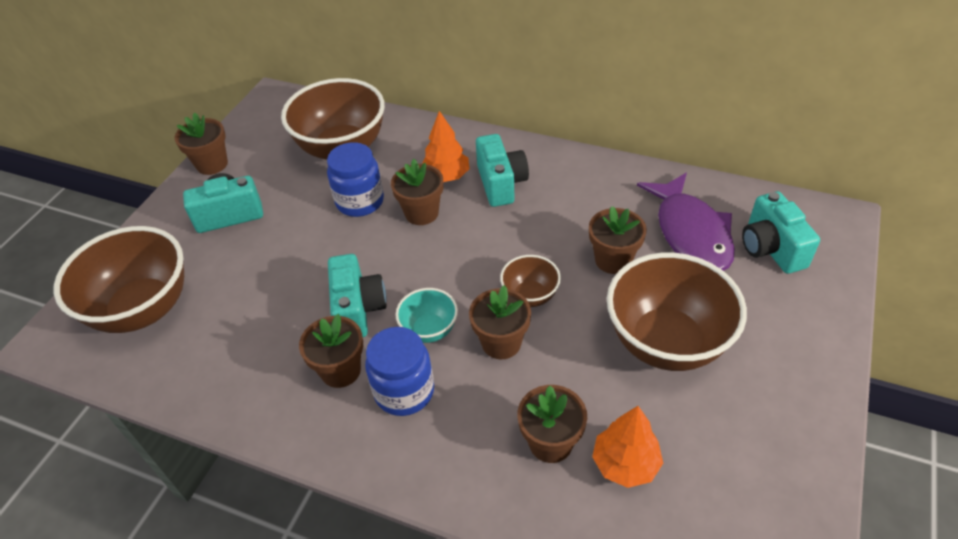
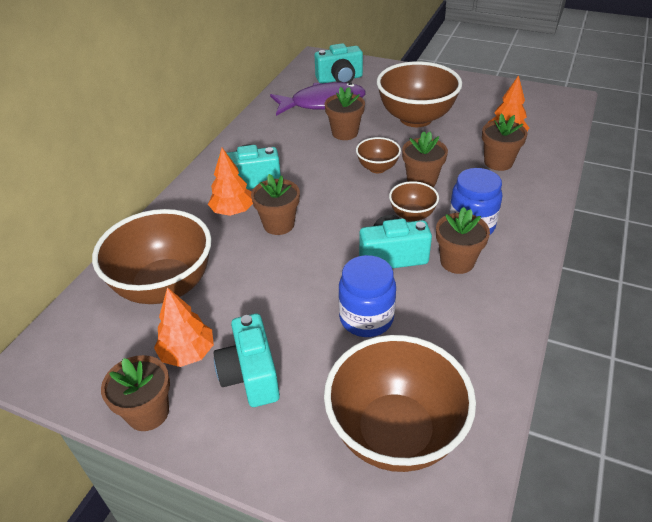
camera: 90 degrees left, 5 degrees down
blue jar [327,142,384,217] -> blue jar moved to [338,255,396,337]
turquoise bowl [395,288,458,343] -> brown bowl [389,181,439,222]
none -> orange tree [154,287,214,367]

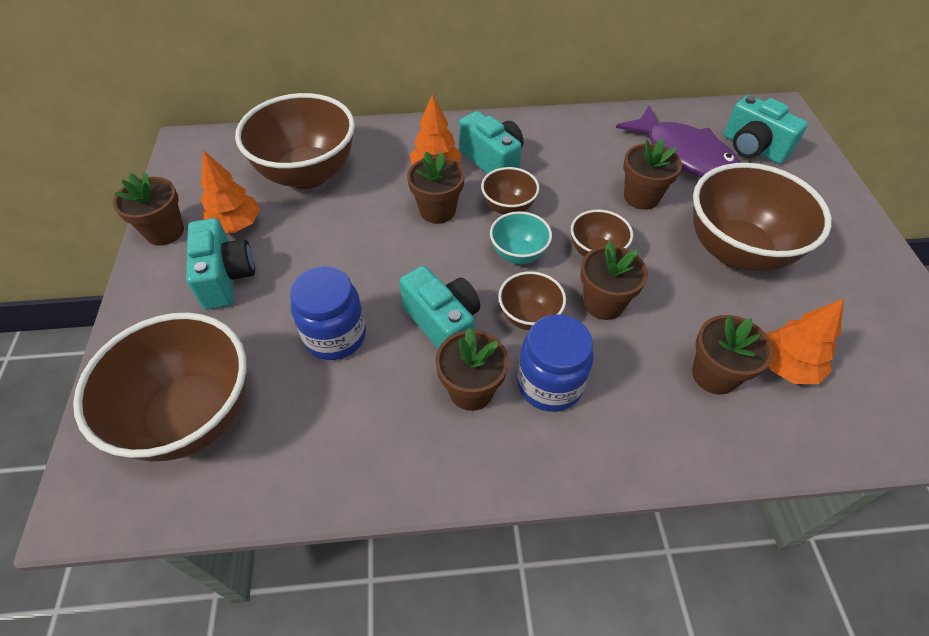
camera: 60 degrees right, 10 degrees up
turquoise camera [214,314,280,407] -> turquoise camera turned 120 degrees clockwise [186,218,255,310]
none -> brown bowl [481,167,539,215]
none -> turquoise bowl [490,211,552,264]

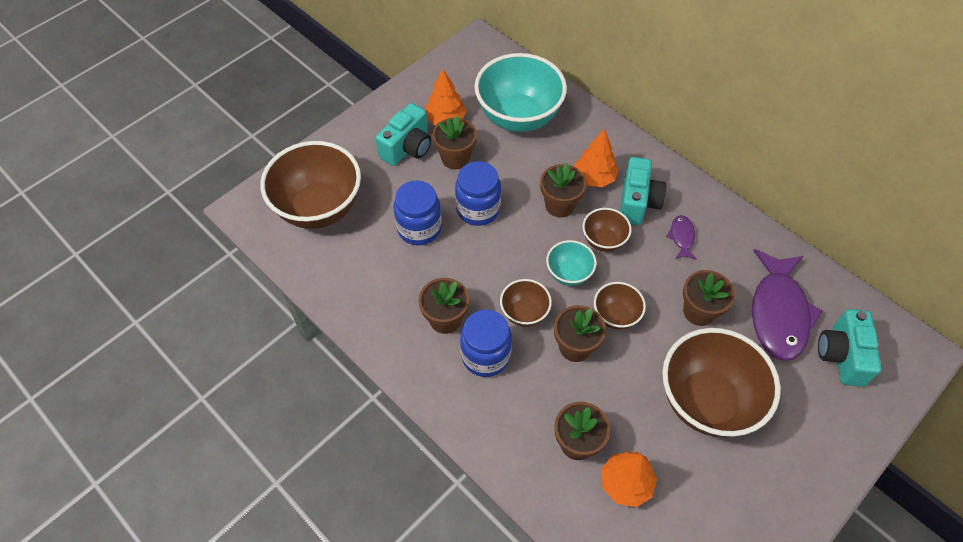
camera: 50 degrees right, 5 degrees up
brown flower pot [113,172,184,246] -> brown flower pot moved to [432,115,477,170]
brown bowl [235,93,355,189] -> turquoise bowl [474,53,567,132]
turquoise camera [399,266,480,348] -> none
none -> blue jar [455,161,501,226]
none -> purple fish [666,215,697,260]

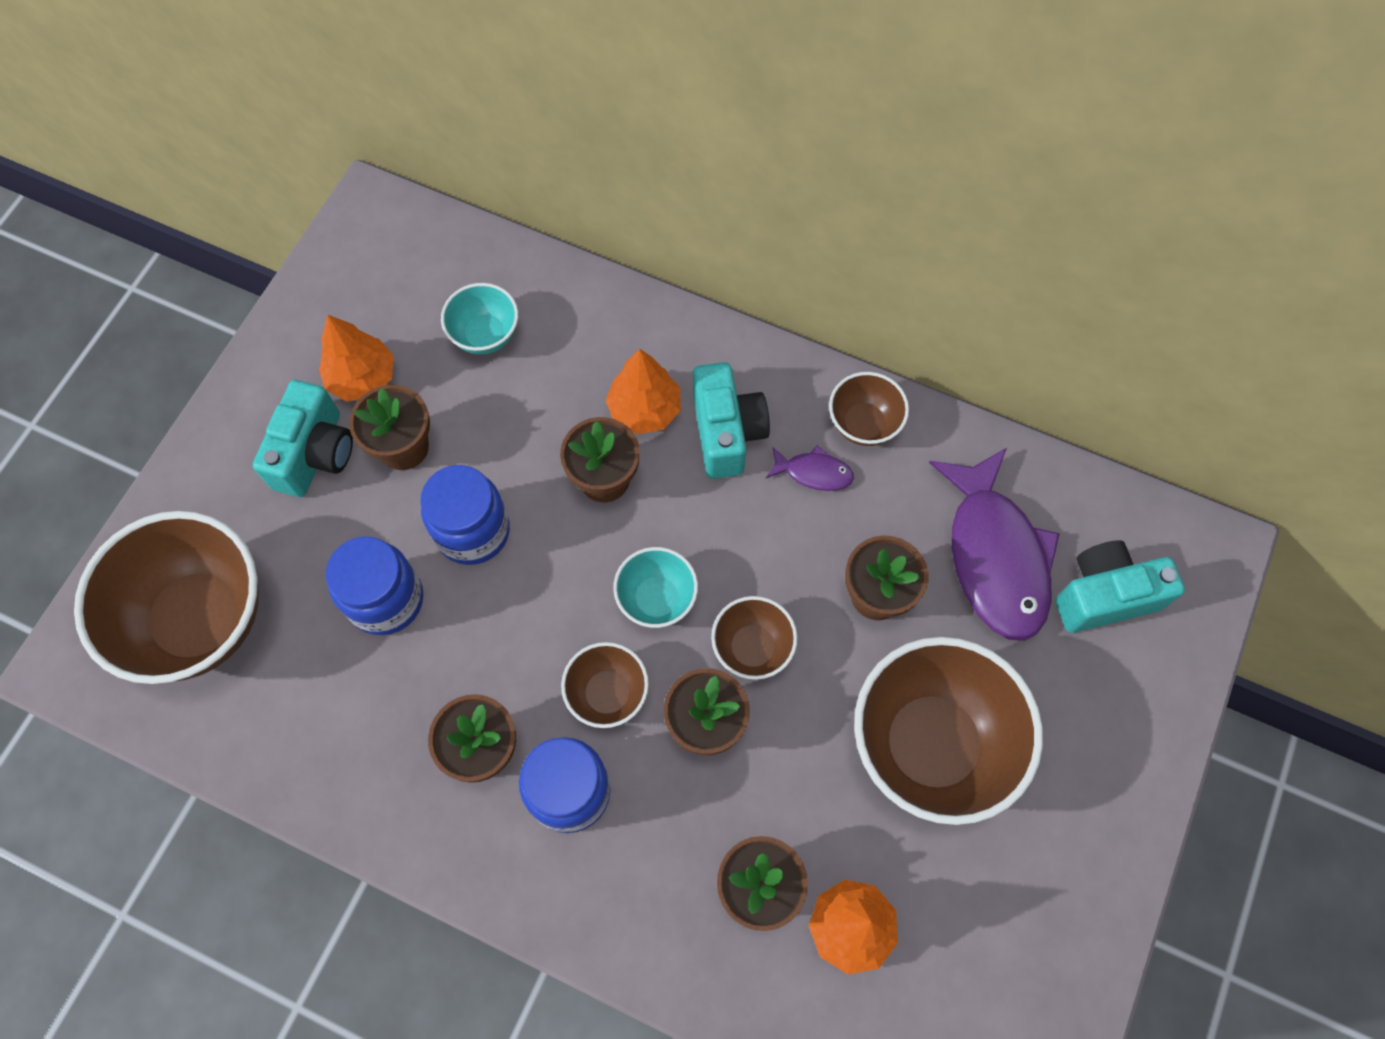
camera: 20 degrees left, 10 degrees up
turquoise bowl [474,53,567,132] -> turquoise bowl [441,283,518,354], size x0.49
brown bowl [582,208,632,252] -> brown bowl moved to [829,372,909,446]
purple fish [666,215,697,260] -> purple fish turned 120 degrees clockwise [766,445,854,491]
turquoise camera [818,309,881,387] -> turquoise camera turned 90 degrees clockwise [1056,540,1185,633]

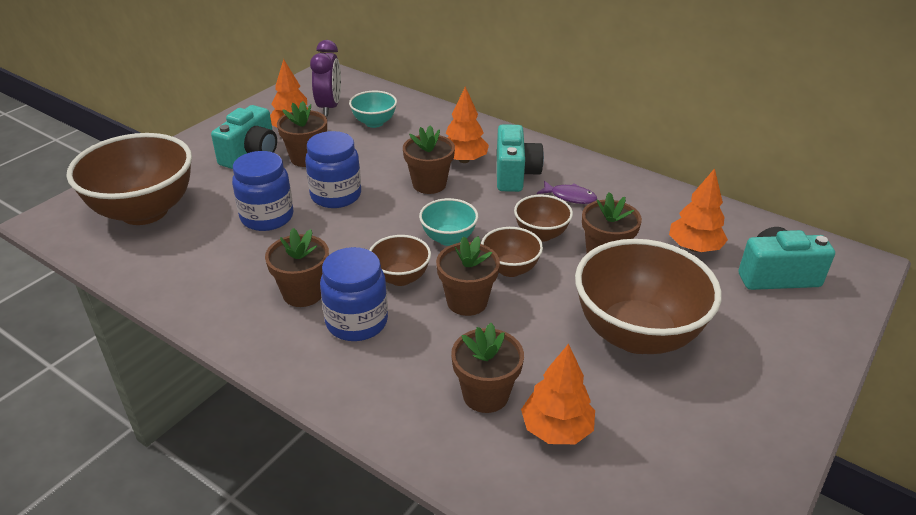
camera: 10 degrees right, 30 degrees down
brown bowl [829,372,909,446] -> brown bowl moved to [514,195,573,242]
purple fish [929,448,1060,641] -> orange tree [669,168,728,252]
none -> purple clock [310,40,341,116]

